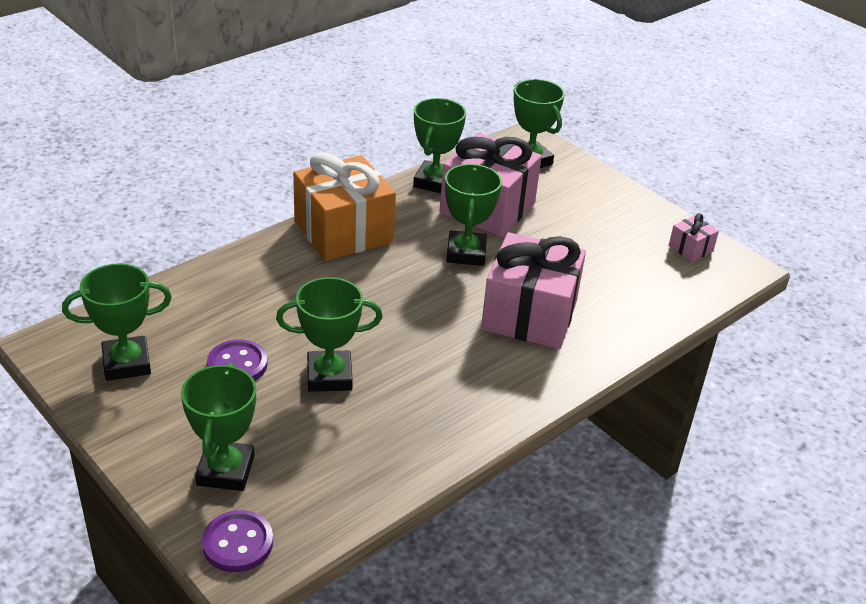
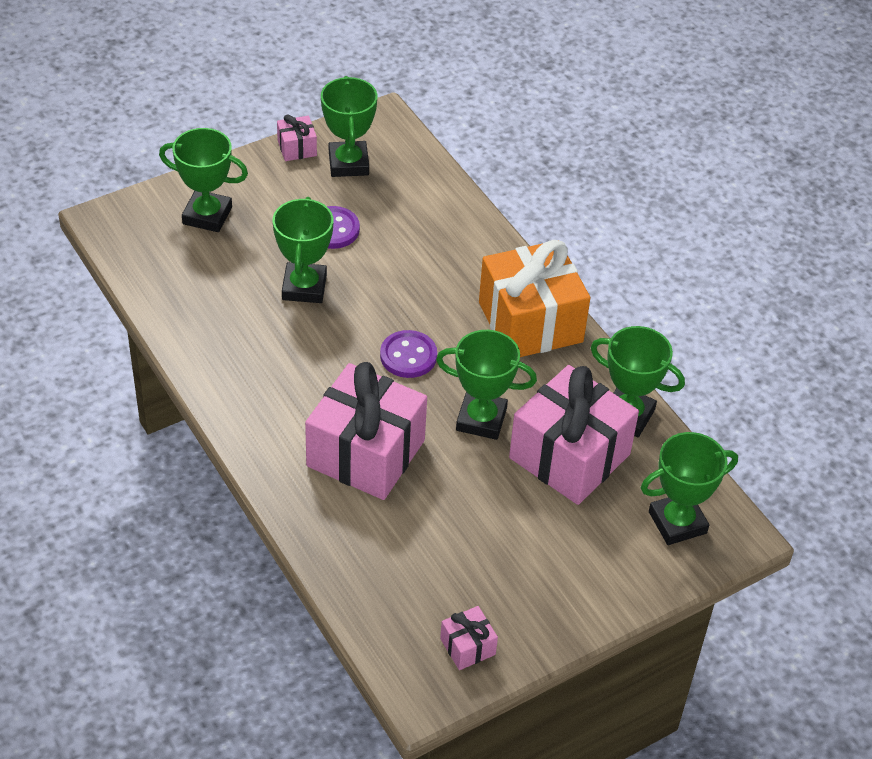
camera: 100 degrees right, 10 degrees up
purple button [202,510,273,572] -> purple button moved to [380,330,437,378]
none -> pink gift [277,115,317,161]

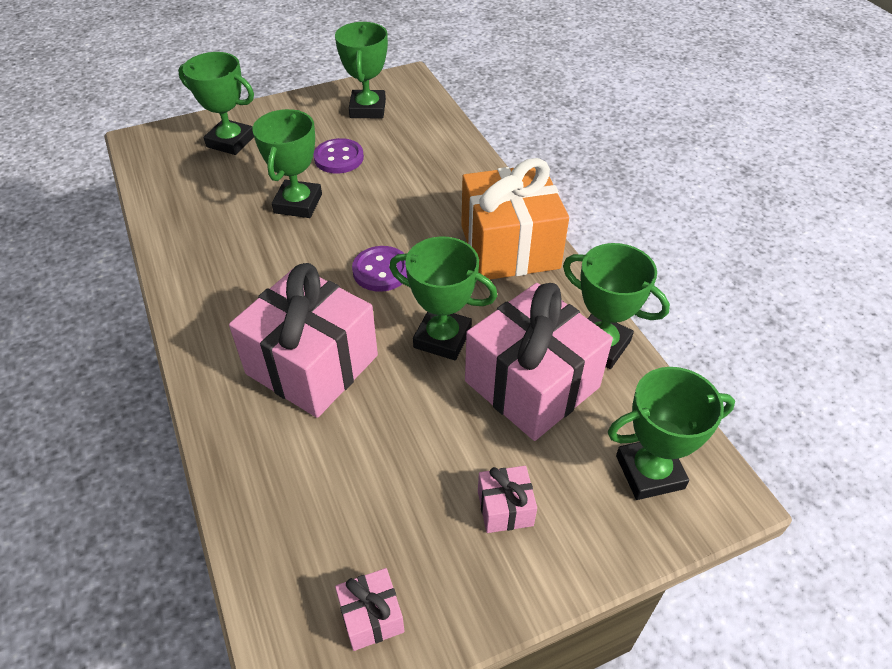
camera: 10 degrees right, 0 degrees up
pink gift [277,115,317,161] -> pink gift moved to [478,466,537,533]

